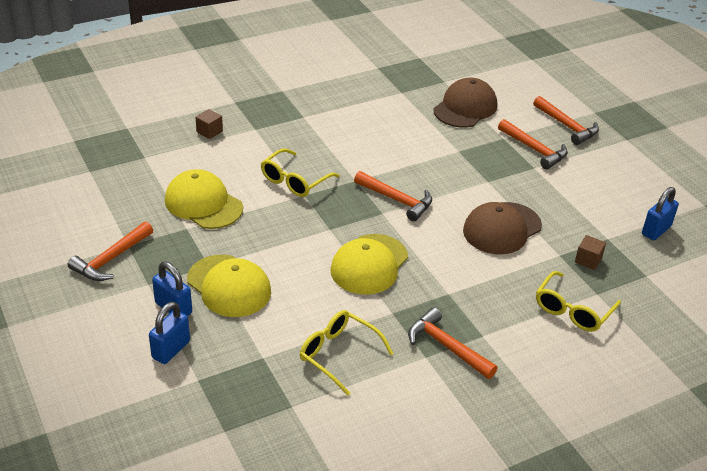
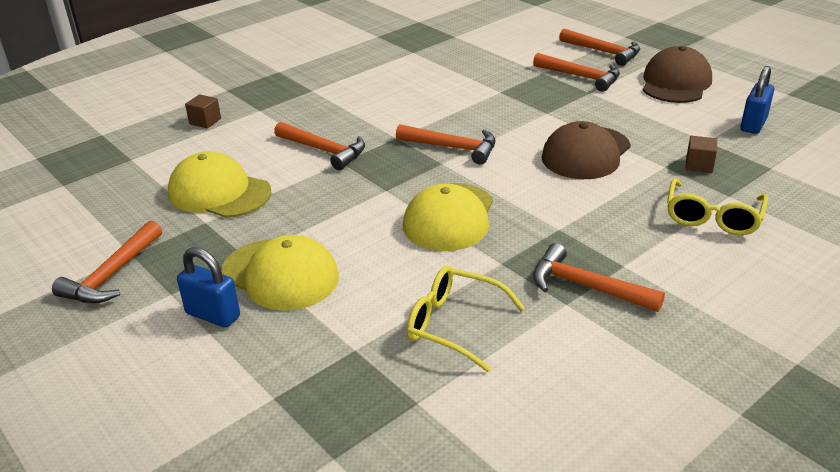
camera: 10 degrees left, 5 degrees down
blue padlock [149,302,190,364] -> none
yellow glasses [261,148,339,197] -> orange hammer [274,122,365,170]
brown cap [433,78,497,127] -> brown cap moved to [643,46,712,103]

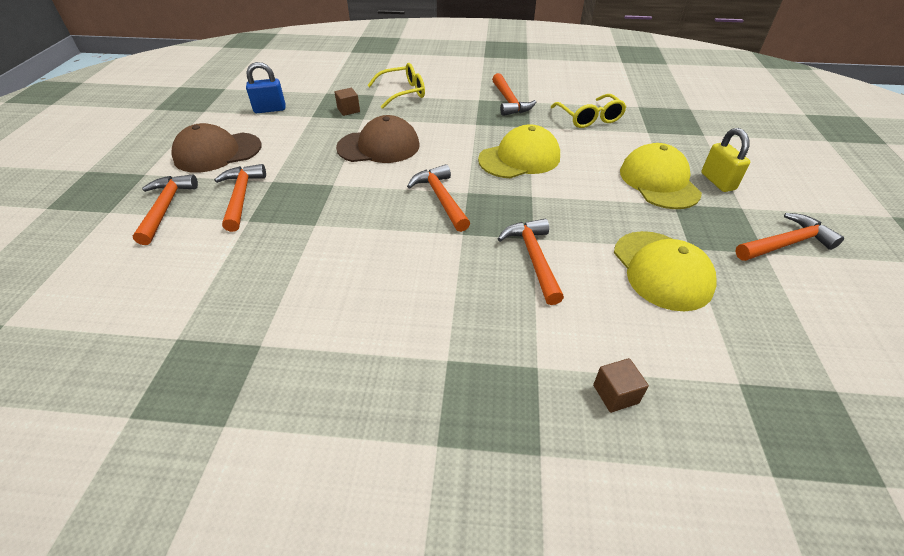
camera: 135 degrees left, 10 degrees up
blue padlock [177,247,240,328] -> yellow padlock [701,128,750,192]

